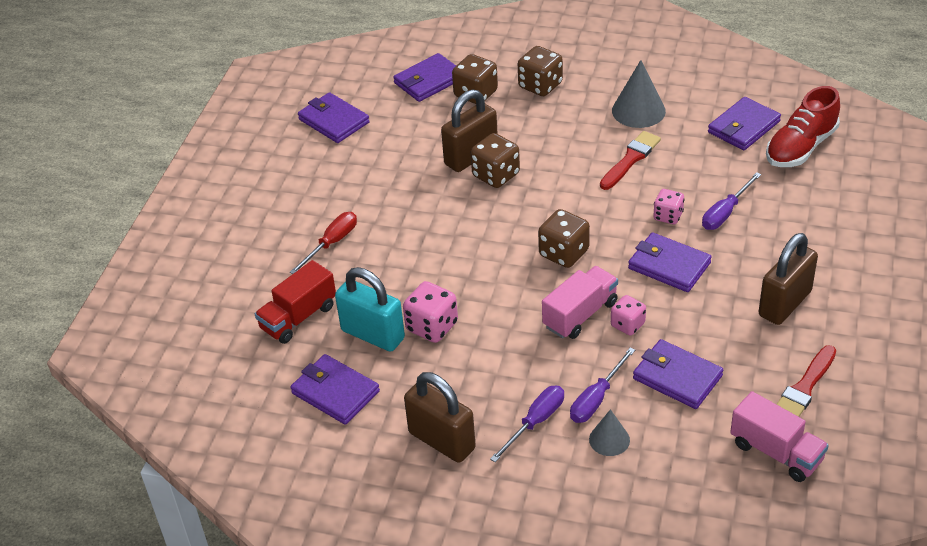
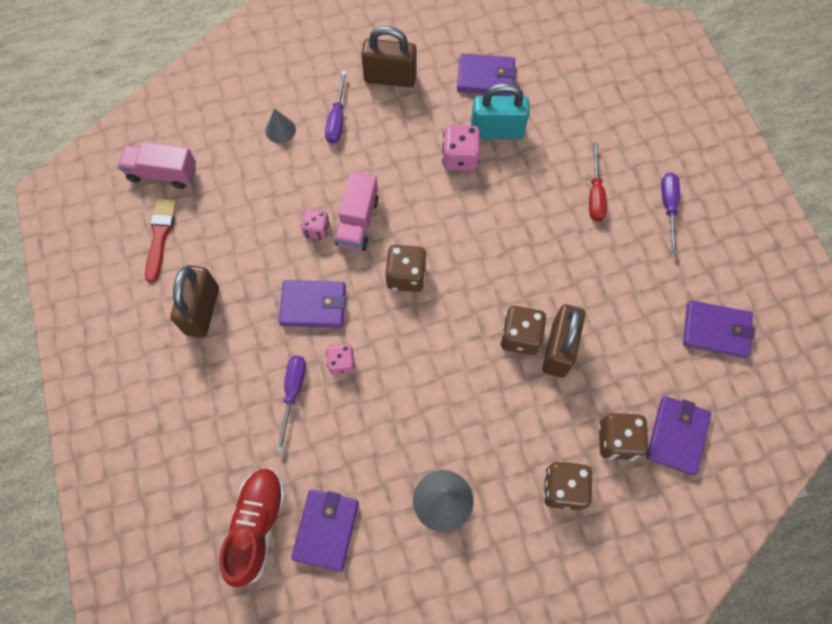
camera: 145 degrees right, 25 degrees up
red truck [255,260,336,344] -> none
purple screwdriver [570,347,635,423] -> purple screwdriver moved to [661,172,680,254]
red brush [600,131,661,190] -> none
purple wallet [633,339,723,409] -> none

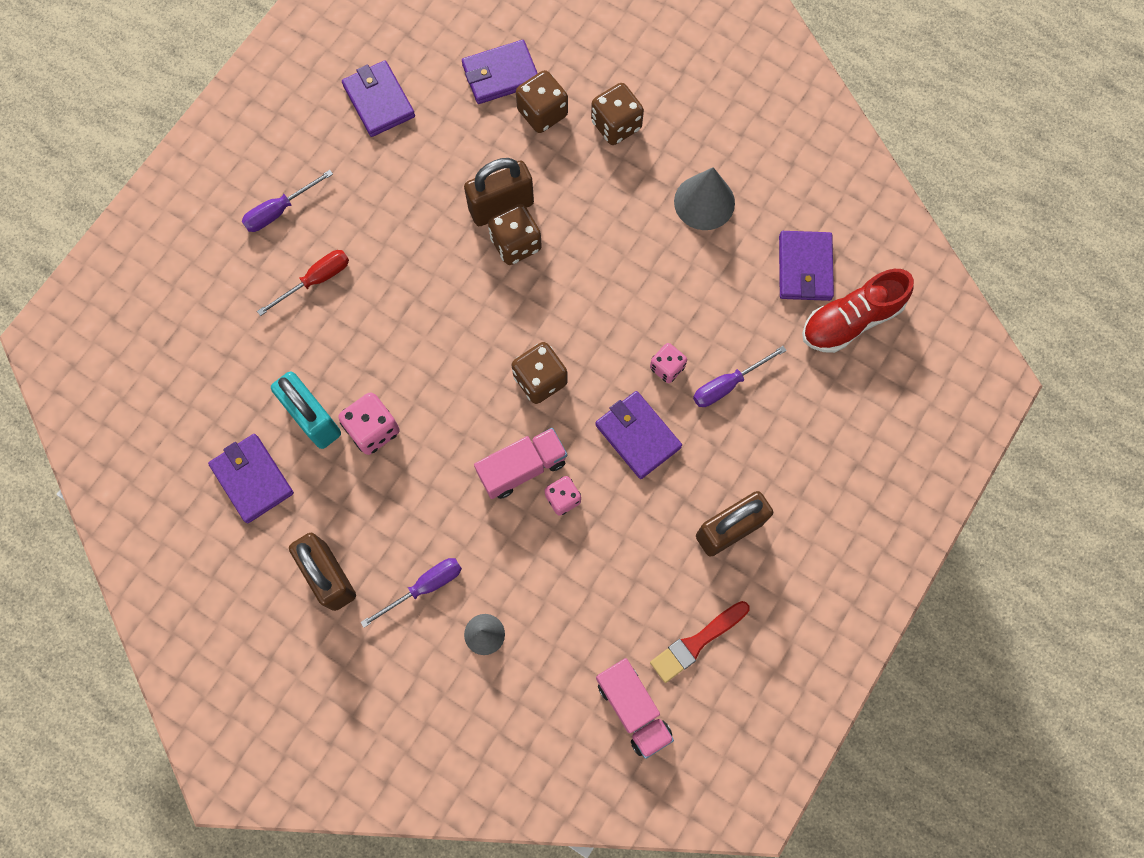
camera: 130 degrees left, 5 degrees up
purple wallet [291,490,359,571] -> purple wallet turned 60 degrees counterclockwise [779,231,834,301]

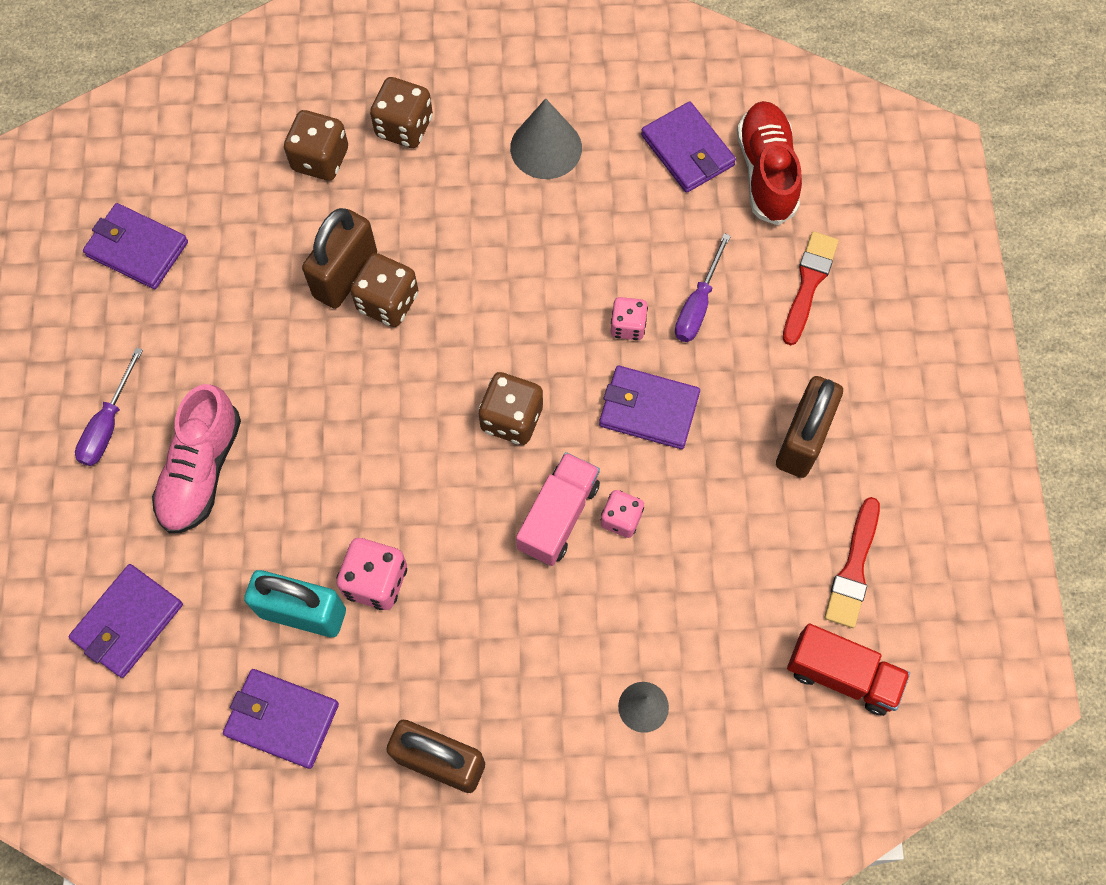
camera: 35 degrees left, 5 degrees down
red screwdriver [257,250,349,316] -> pink shoe [152,384,241,533]
purple screwdriver [360,558,462,628] -> none
purple wallet [462,40,538,104] -> purple wallet moved to [69,564,183,678]
pink truck [596,658,674,759] -> red truck [787,623,910,716]
red shoe [802,269,914,353] -> red shoe turned 150 degrees clockwise [737,101,802,225]
none -> red brush [783,231,839,345]

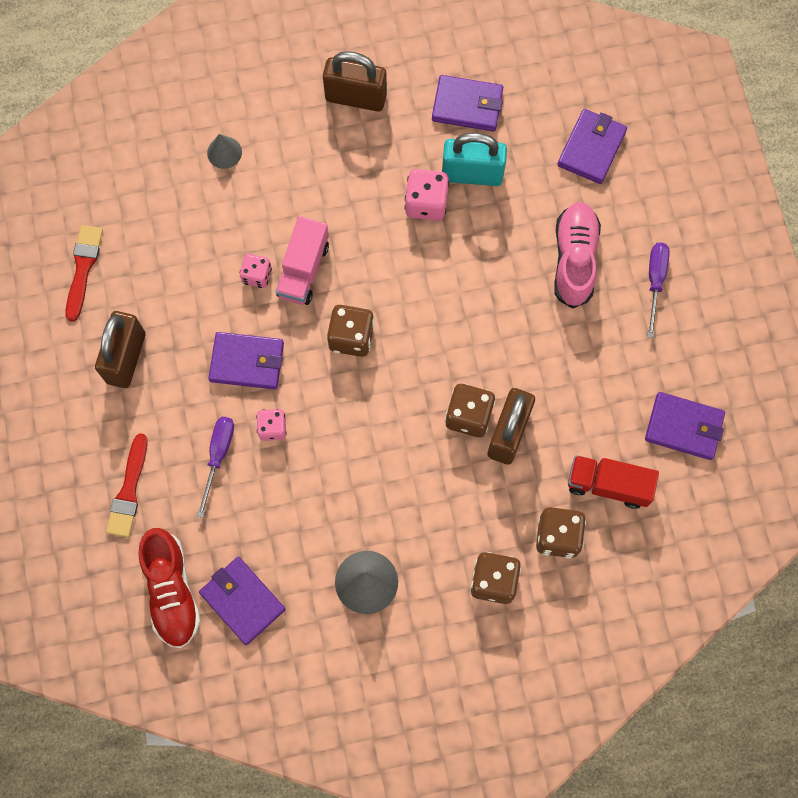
camera: 170 degrees right, 5 degrees up
red truck [787,623,910,716] -> red truck moved to [568,455,659,509]

